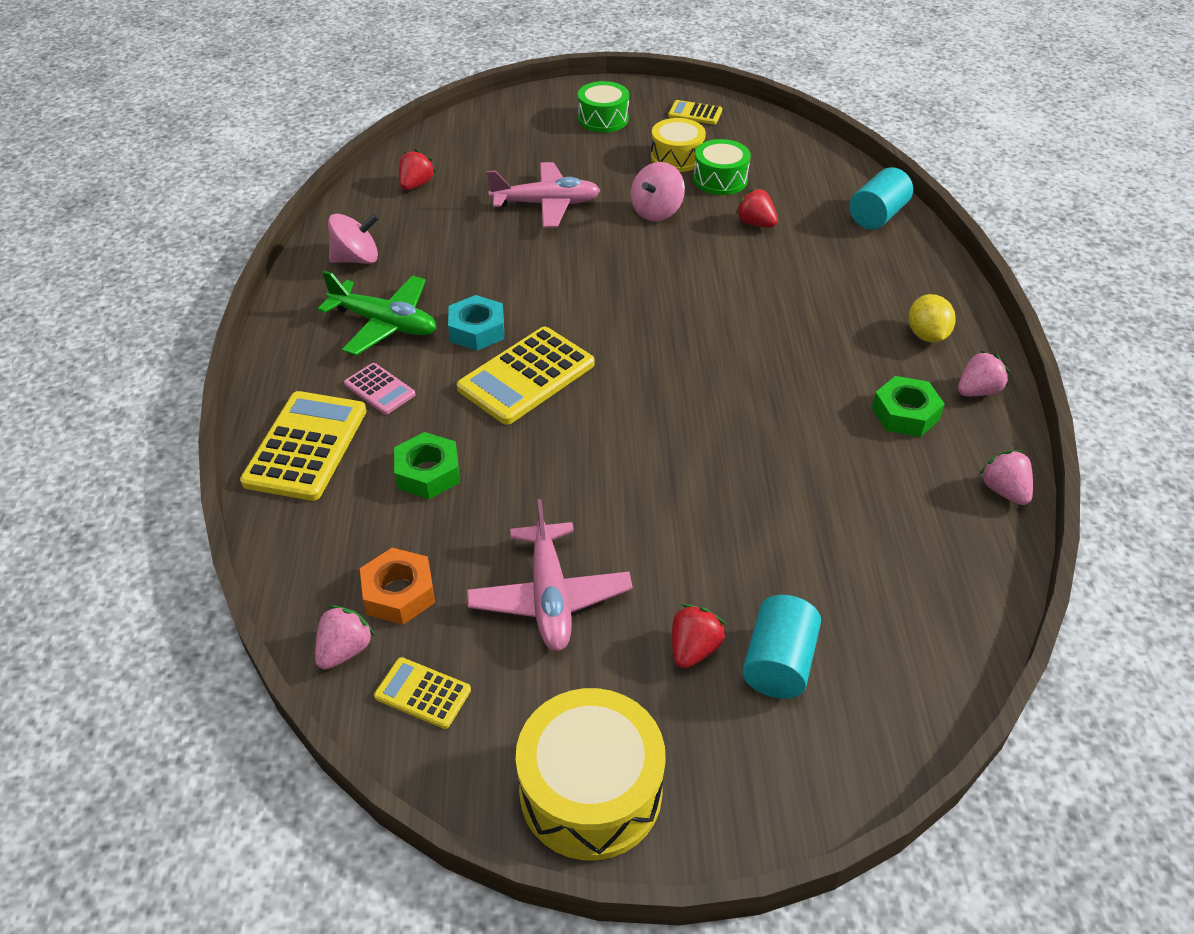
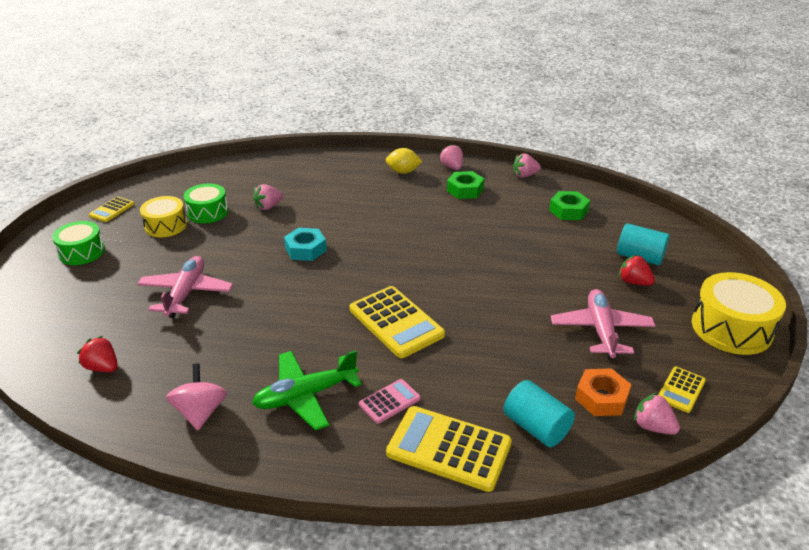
camera: 80 degrees left, 10 degrees down
green plane [318,271,436,356] -> green plane turned 150 degrees counterclockwise [252,350,362,431]
green nut [394,432,460,499] -> green nut moved to [549,191,590,220]
turquoise nut [448,295,504,351] -> turquoise nut moved to [284,228,327,261]
pink plane [467,499,633,651] -> pink plane turned 90 degrees counterclockwise [551,289,655,359]
pink spinning top [631,162,685,221] -> none
red strawberry [735,188,778,227] -> pink strawberry [253,184,283,210]
turquoise cylinder [849,167,913,229] -> turquoise cylinder moved to [504,380,575,447]

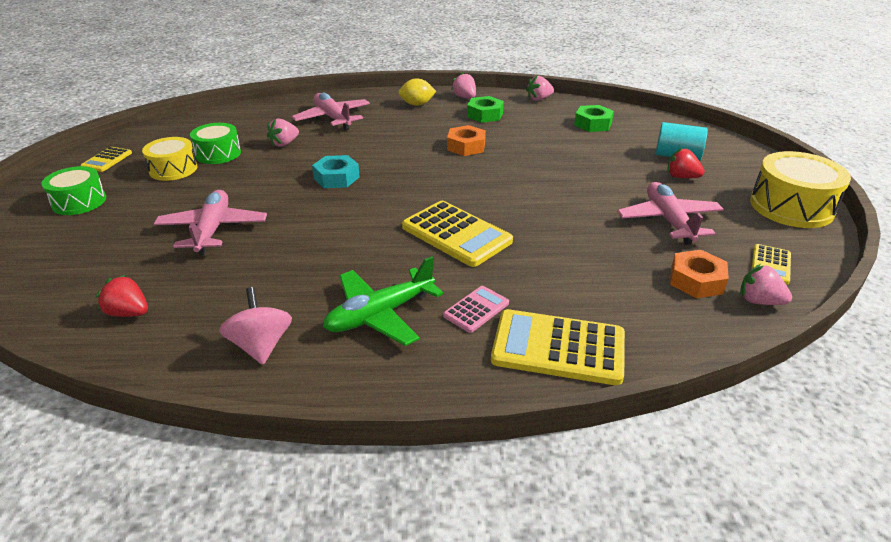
camera: 10 degrees left, 0 degrees up
turquoise cylinder [504,380,575,447] -> none
none -> pink plane [292,93,370,130]
none -> orange nut [447,125,486,156]

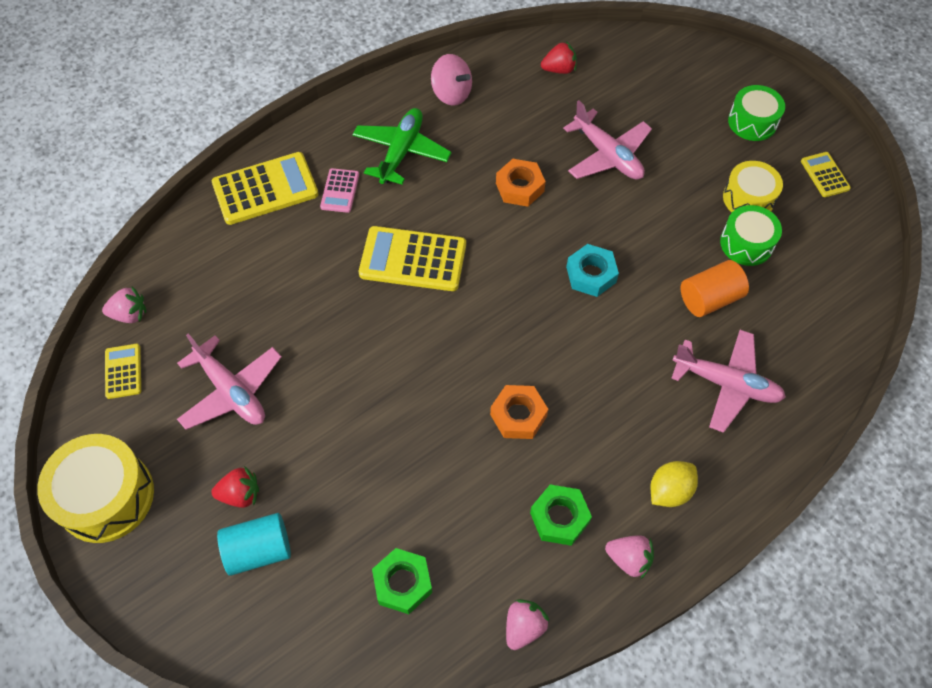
camera: 145 degrees right, 25 degrees up
pink strawberry [267,118,299,147] -> orange cylinder [681,260,749,317]
orange nut [670,250,729,298] -> orange nut moved to [496,159,546,207]

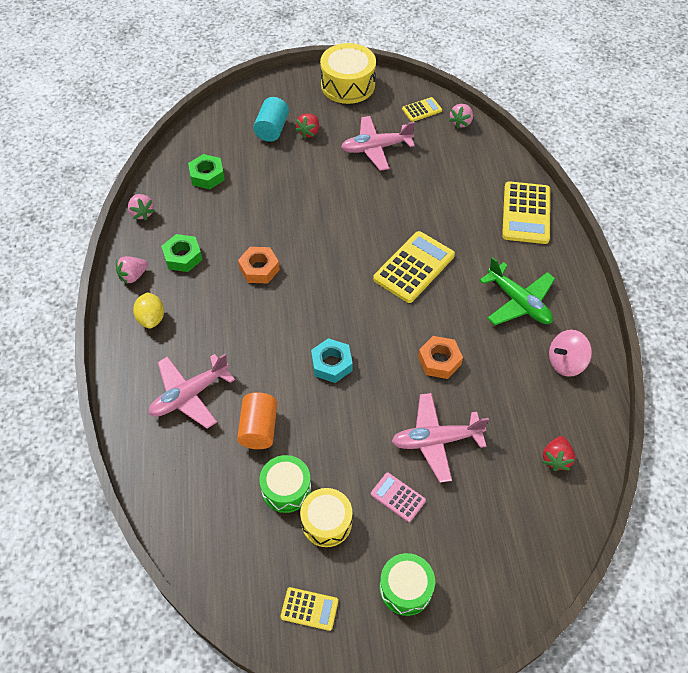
camera: 120 degrees right, 5 degrees down
yellow calculator [105,344,141,399] -> yellow calculator turned 45 degrees counterclockwise [402,97,442,122]
pink calculator [320,168,359,213] -> pink calculator moved to [371,473,426,522]

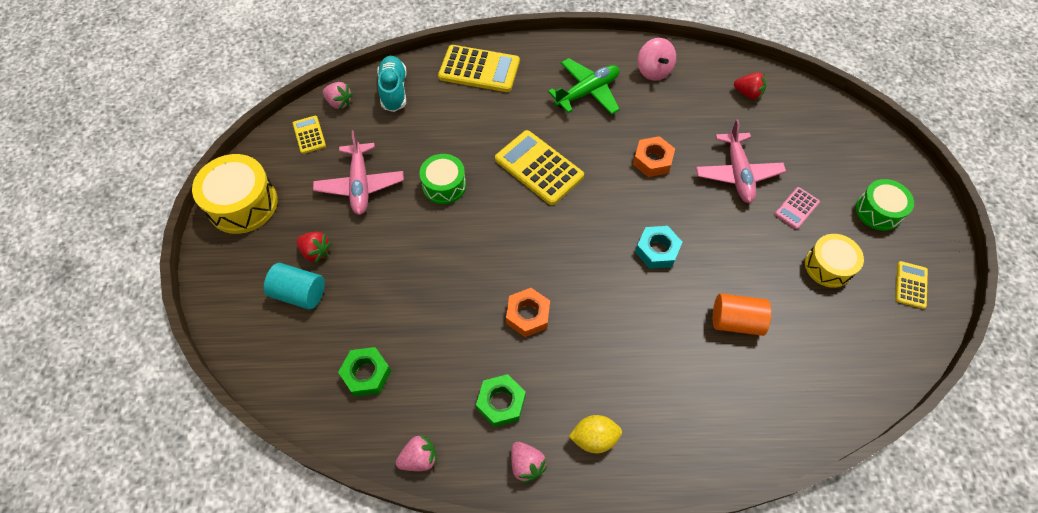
camera: 85 degrees left, 5 degrees up
pink plane [149,354,235,429] -> none
green drum [259,455,311,513] -> green drum moved to [419,154,466,204]
none -> turquoise shoe [377,56,406,112]

